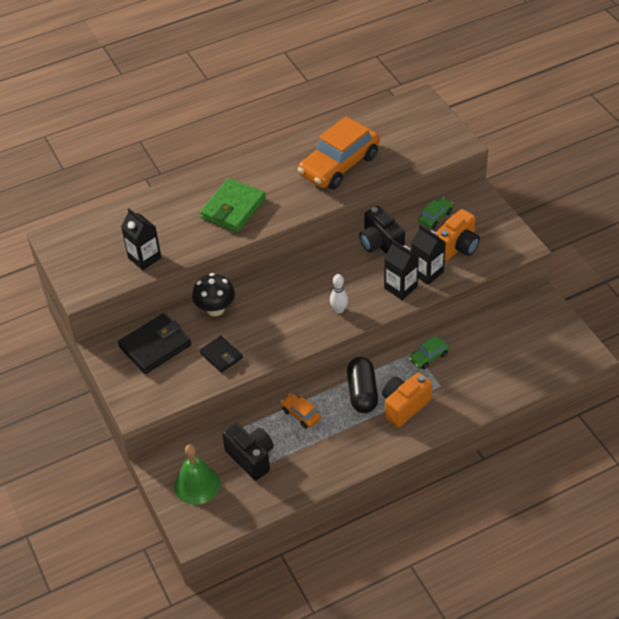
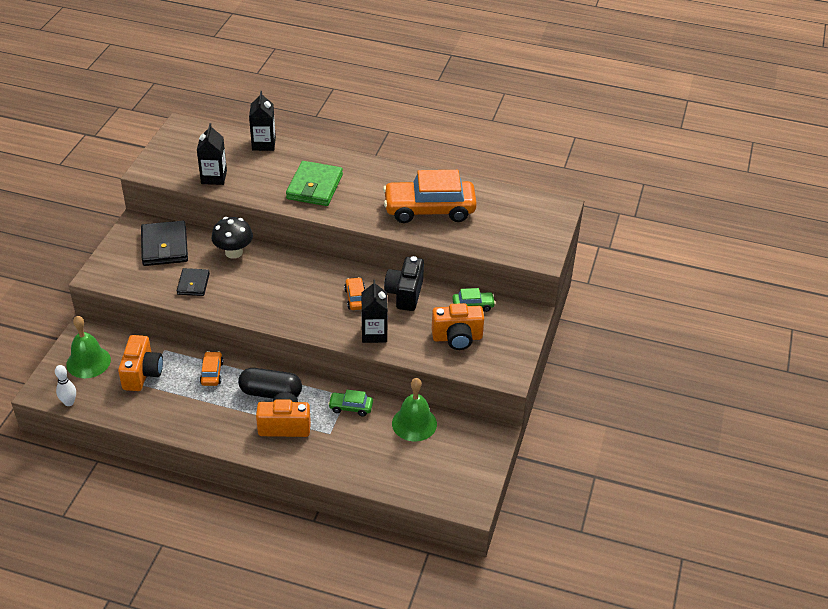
camera: 40 degrees right, 5 degrees down
black wallet [118,313,191,374] -> black wallet turned 75 degrees clockwise [141,221,188,266]
green wallet [200,178,266,232] -> green wallet turned 60 degrees counterclockwise [286,161,343,206]
black camera [222,423,274,480] -> orange camera [118,335,163,391]
white bowling pin [330,274,348,314] -> white bowling pin moved to [55,365,76,406]
black capsule [347,357,378,413] -> black capsule turned 60 degrees clockwise [238,368,302,398]
black carton [411,224,446,285] -> black carton moved to [249,91,276,151]
none -> orange car [344,277,365,310]
none -> green bell [392,378,437,442]

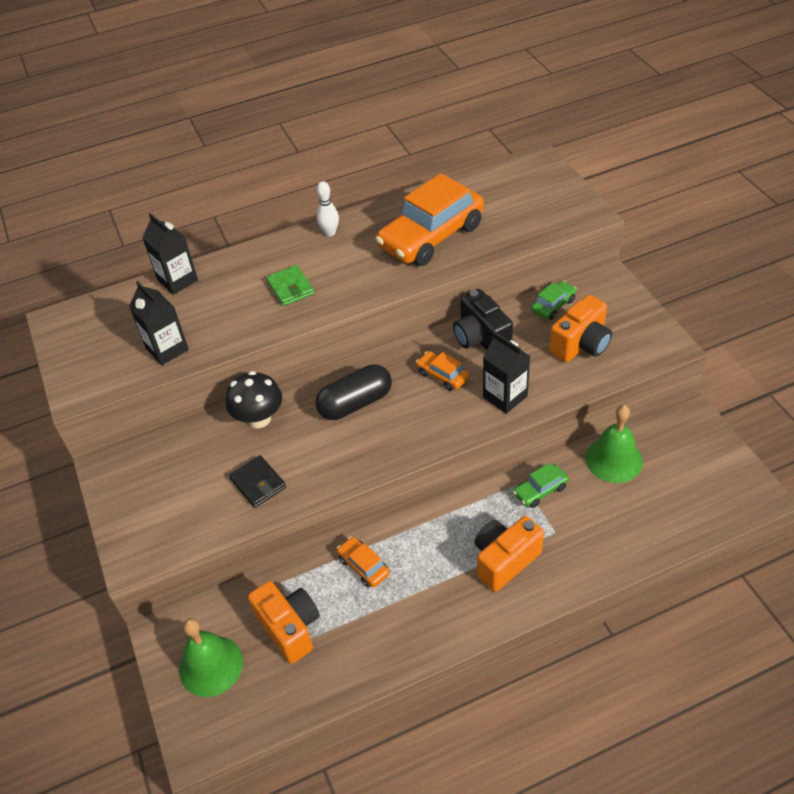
camera: 35 degrees left, 5 degrees up
white bowling pin [55,365,76,406] -> white bowling pin moved to [317,181,339,236]
black wallet [141,221,188,266] -> none
black capsule [238,368,302,398] -> black capsule moved to [315,364,392,420]
green wallet [286,161,343,206] -> green wallet [266,265,314,306], size x0.60

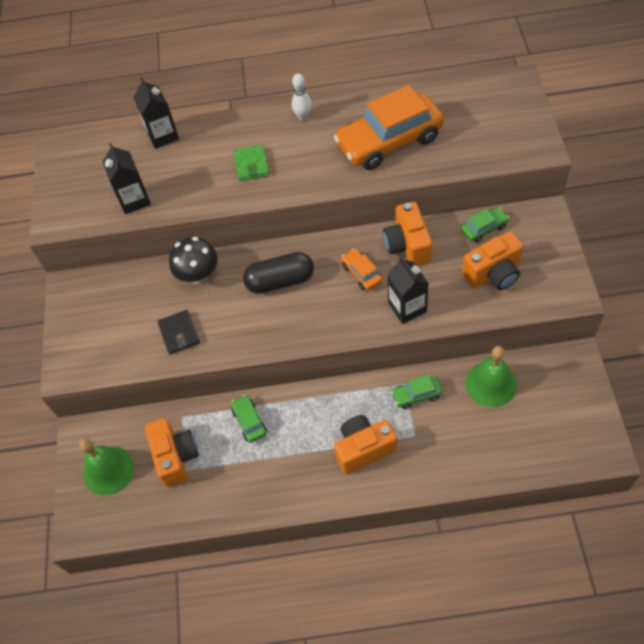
camera: 20 degrees right, 10 degrees up
orange car [337,537,390,587] -> green car [231,395,267,443]
black camera [453,289,513,351] -> orange camera [383,202,432,266]

